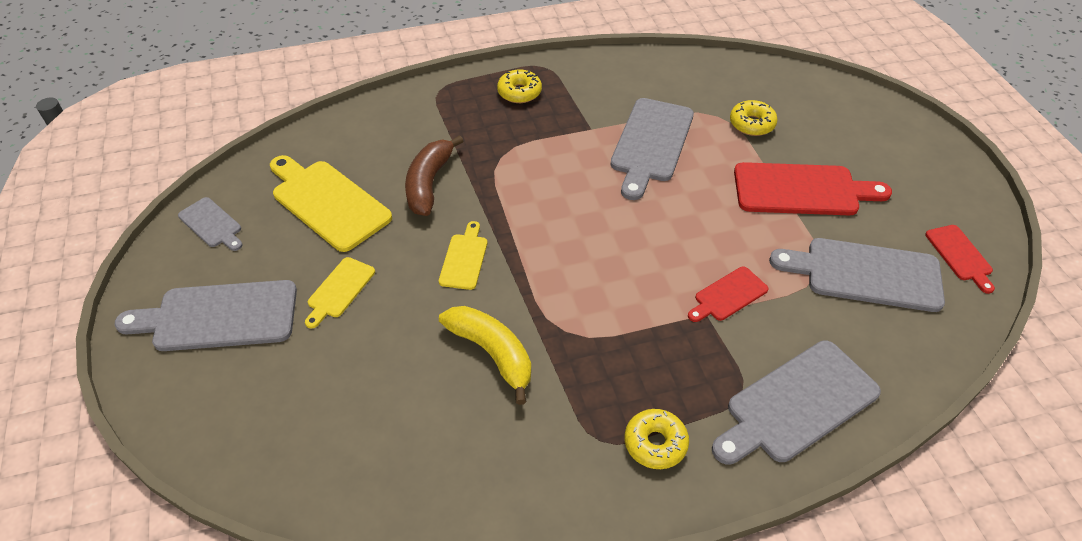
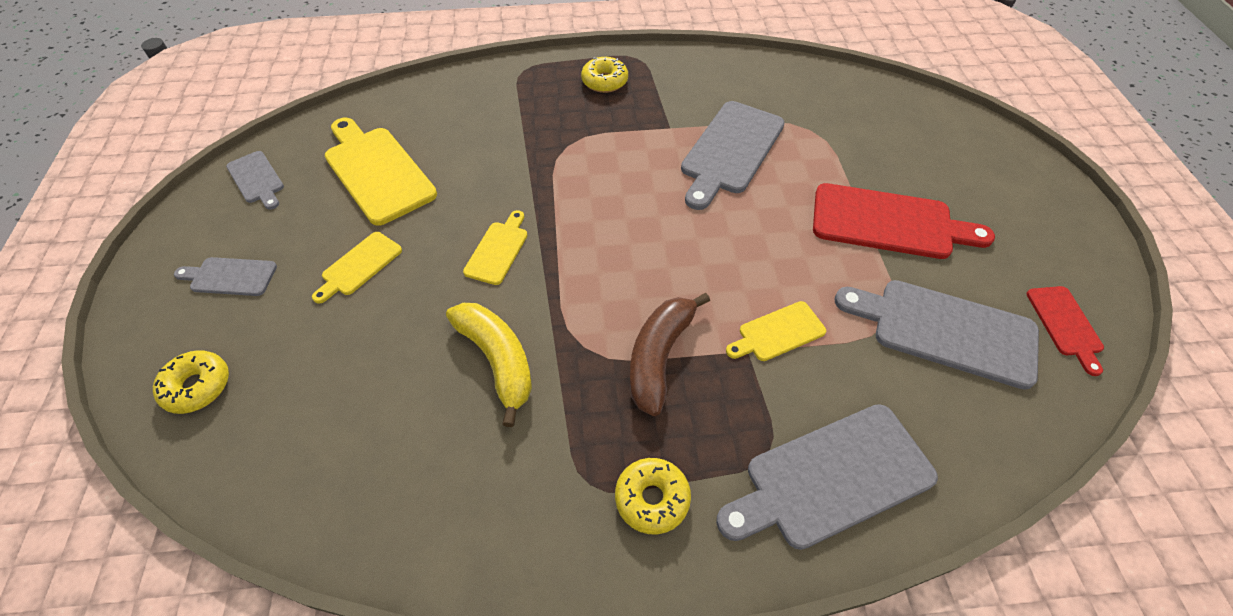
camera: 10 degrees right, 5 degrees up
grey cutting board [115,280,297,351] -> grey cutting board [174,257,277,296], size x0.53
brown banana [405,135,463,216] -> brown banana moved to [630,293,710,416]
red cutting board [688,266,769,322] -> yellow cutting board [726,301,826,361]
yellow donut [730,100,777,136] -> yellow donut moved to [153,350,229,414]

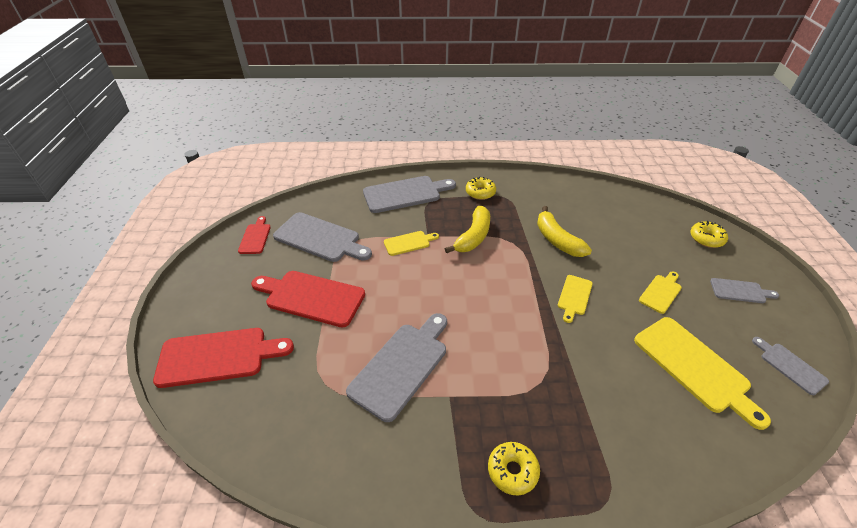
camera: 175 degrees left, 10 degrees down
brown banana [630,293,710,416] -> yellow banana [445,206,490,253]
none -> red cutting board [153,328,294,388]

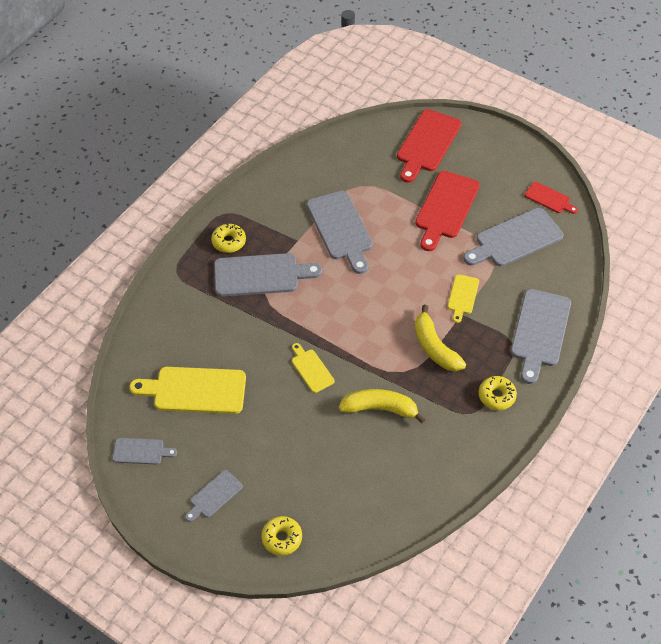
camera: 125 degrees right, 10 degrees up
red cutting board [251,271,365,328] -> red cutting board turned 150 degrees clockwise [415,171,480,251]
yellow cutting board [639,271,682,314] -> none
none -> grey cutting board [214,253,322,297]

